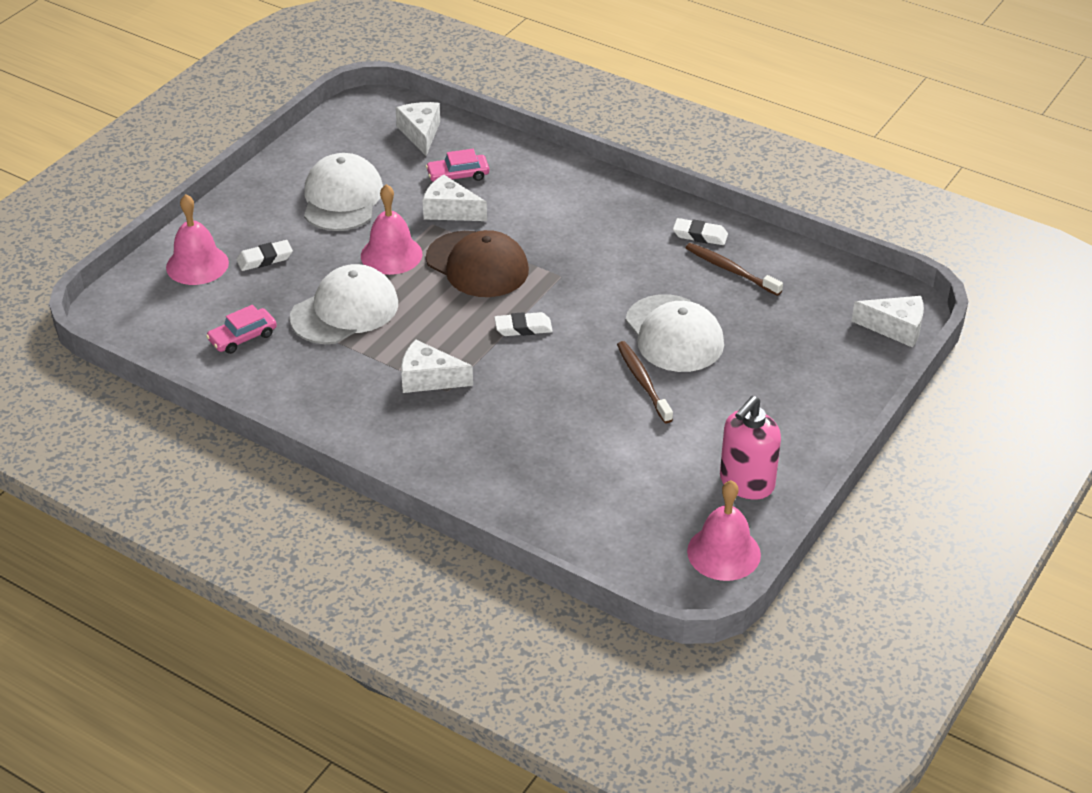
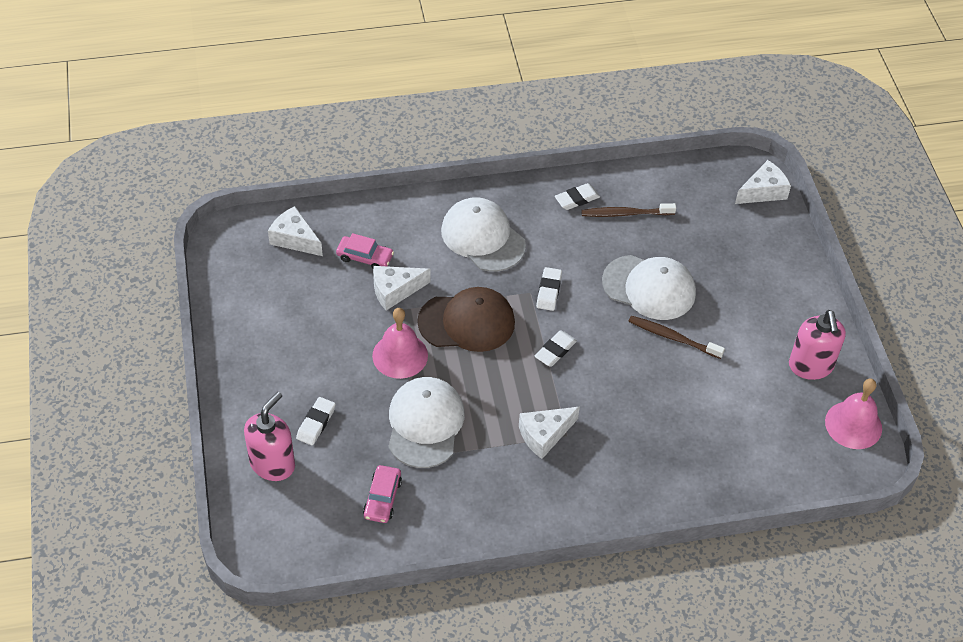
camera: 45 degrees left, 10 degrees up
pink bell [166,194,229,285] -> pink soap dispenser [244,392,295,481]
white cap [304,153,383,231] -> white cap moved to [441,197,526,272]
pink car [426,149,489,182] -> pink car turned 105 degrees counterclockwise [336,233,394,269]
none -> white eraser [536,267,562,311]

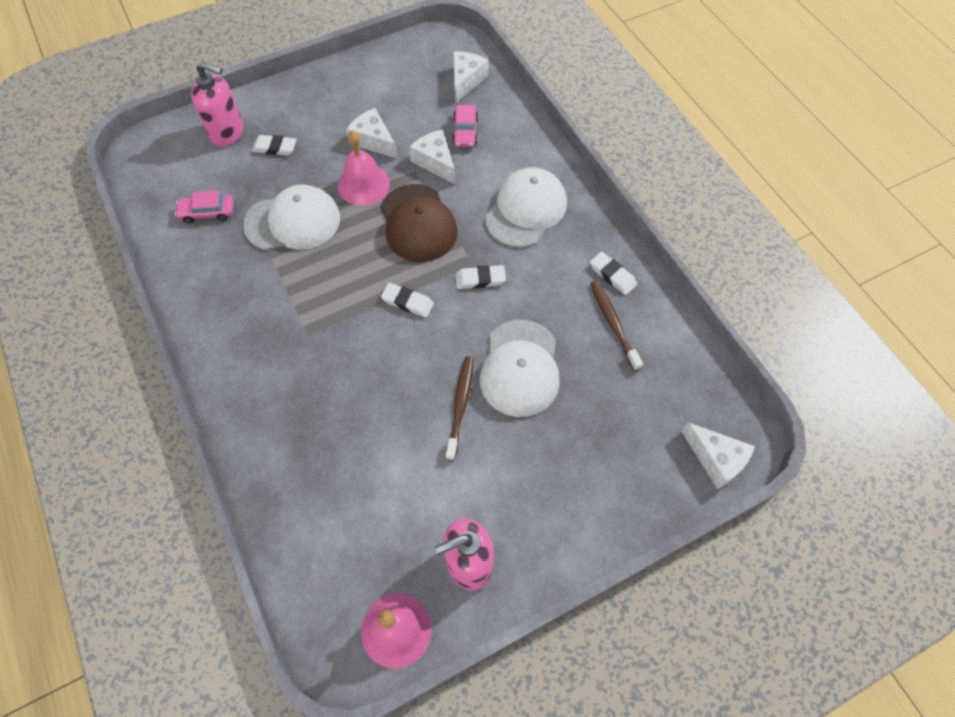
camera: 75 degrees right, 10 degrees up
white cheese [519,407,580,459] -> white cheese moved to [346,108,398,159]

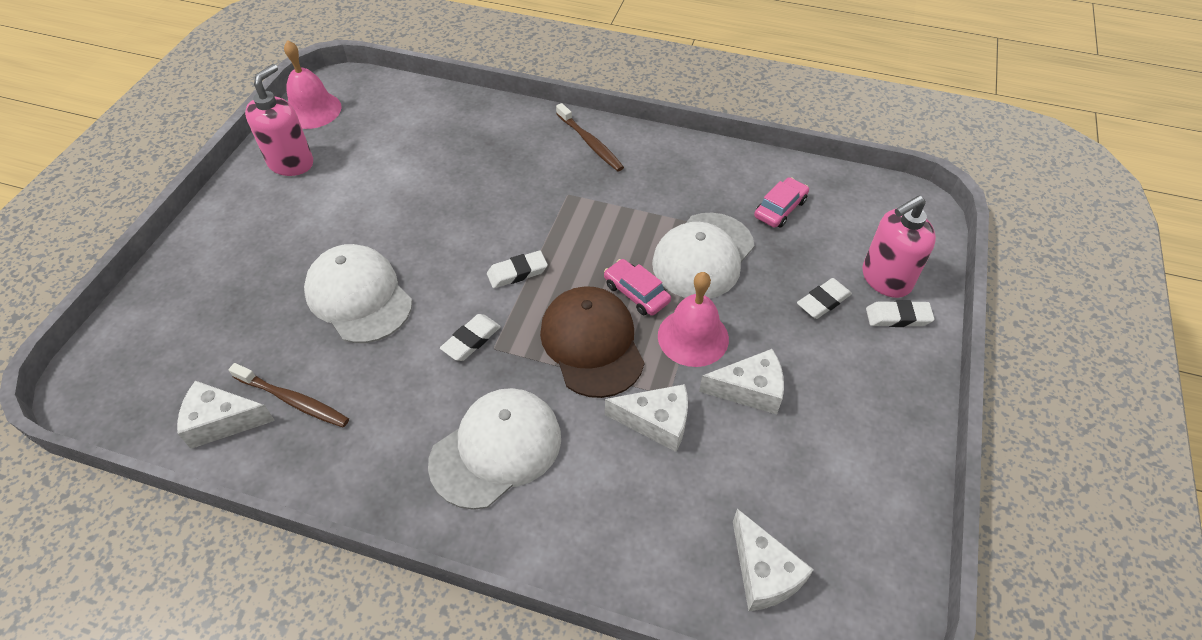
camera: 135 degrees right, 10 degrees down
brown cap [381,184,458,262] -> brown cap turned 45 degrees clockwise [540,286,645,398]
brown toothbrush [446,356,474,461] -> brown toothbrush moved to [556,103,624,171]
pink car [452,105,478,147] -> pink car moved to [604,259,671,316]
white cap [485,167,567,248] -> white cap turned 120 degrees counterclockwise [428,388,561,510]
white eraser [590,252,637,295] -> white eraser moved to [866,300,935,327]
white cheese [681,422,755,489] -> white cheese moved to [177,381,275,449]

